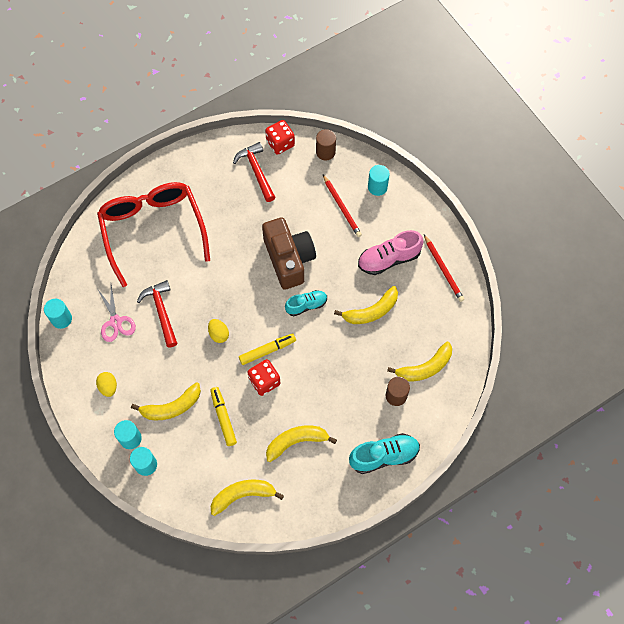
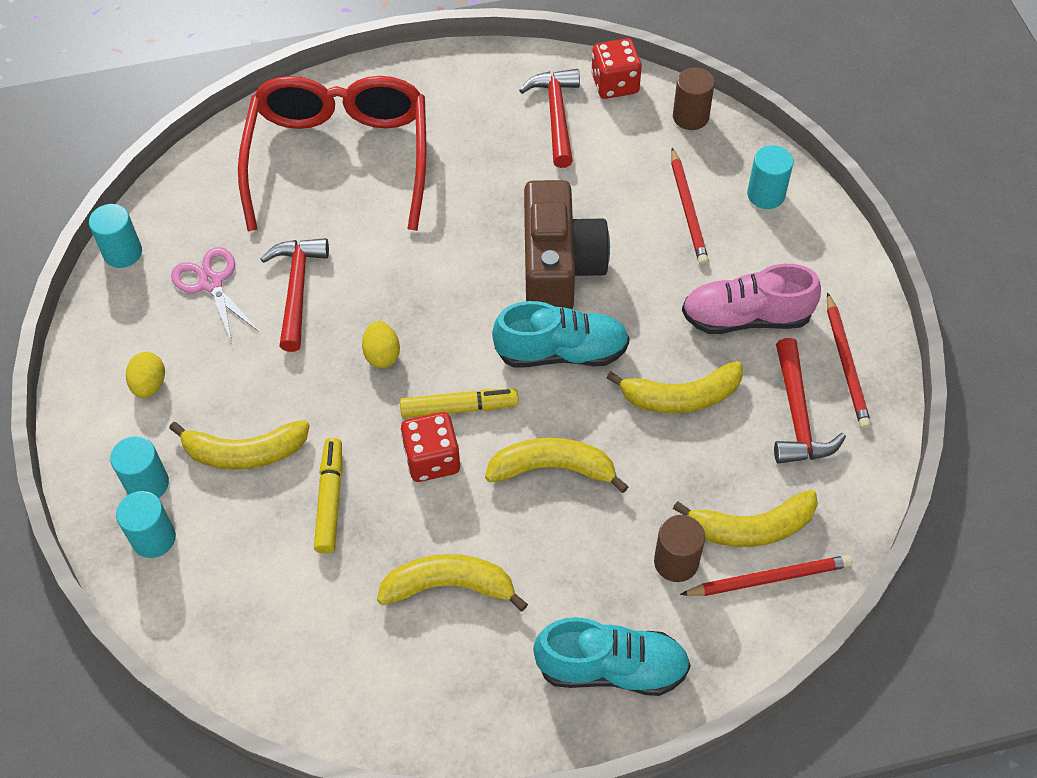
camera: 20 degrees right, 10 degrees down
pink scissors [98,285,136,342] -> pink scissors turned 150 degrees clockwise [171,247,259,343]
yellow banana [211,479,284,516] -> yellow banana moved to [485,438,629,493]
turquoise shoe [285,290,327,316] -> turquoise shoe [492,301,630,367], size x1.54
none -> red pencil [680,555,853,596]
none -> red hammer [774,338,846,464]

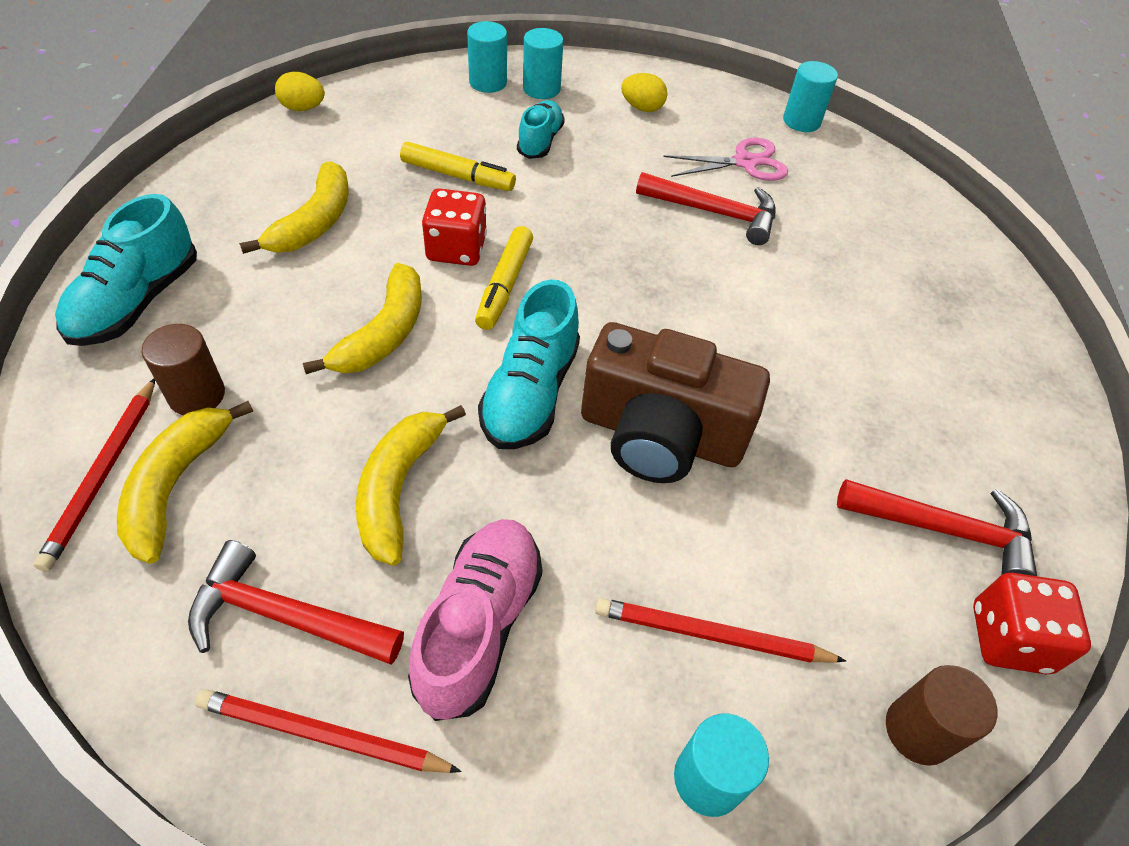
camera: 105 degrees right, 5 degrees down
yellow banana [169,420,310,470] -> turquoise shoe [517,100,565,159]
red glasses [238,76,427,231] -> none
yellow egg [362,321,400,368] -> yellow egg moved to [275,72,325,111]

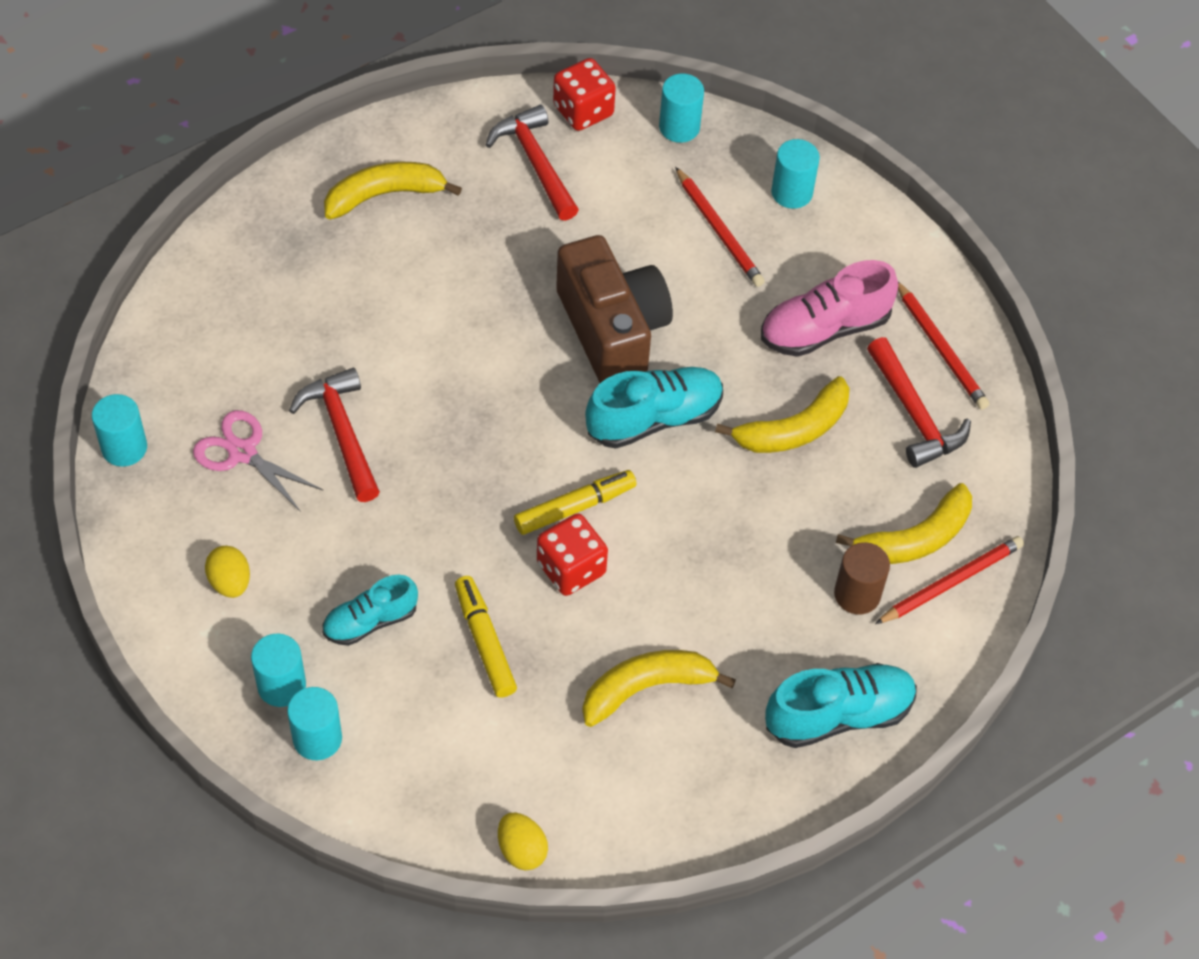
camera: 130 degrees left, 5 degrees up
yellow banana [303,263,422,374] -> yellow banana moved to [324,162,462,220]
brown cylinder [886,665,997,766] -> turquoise cylinder [659,73,704,143]

